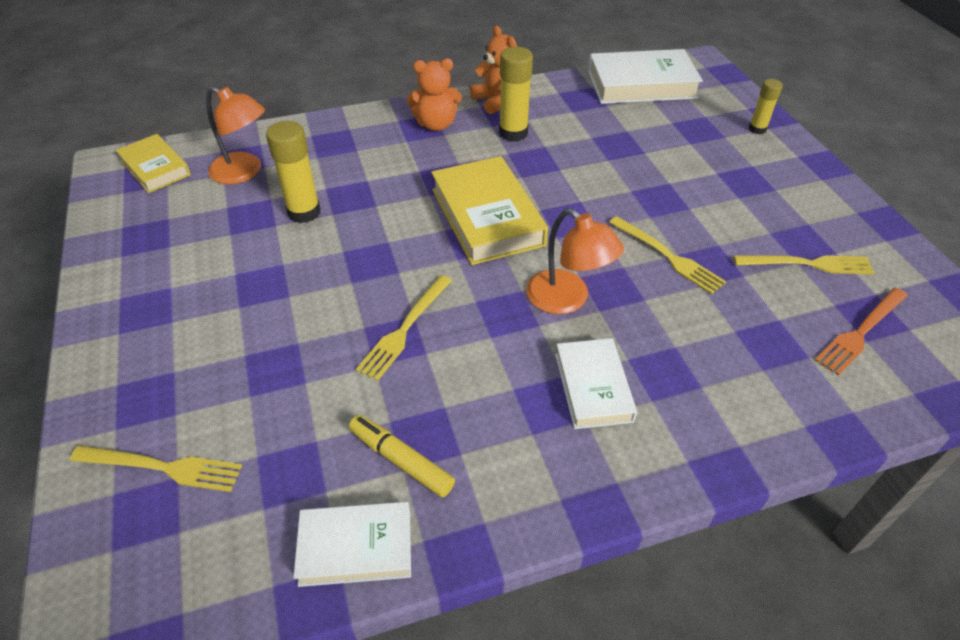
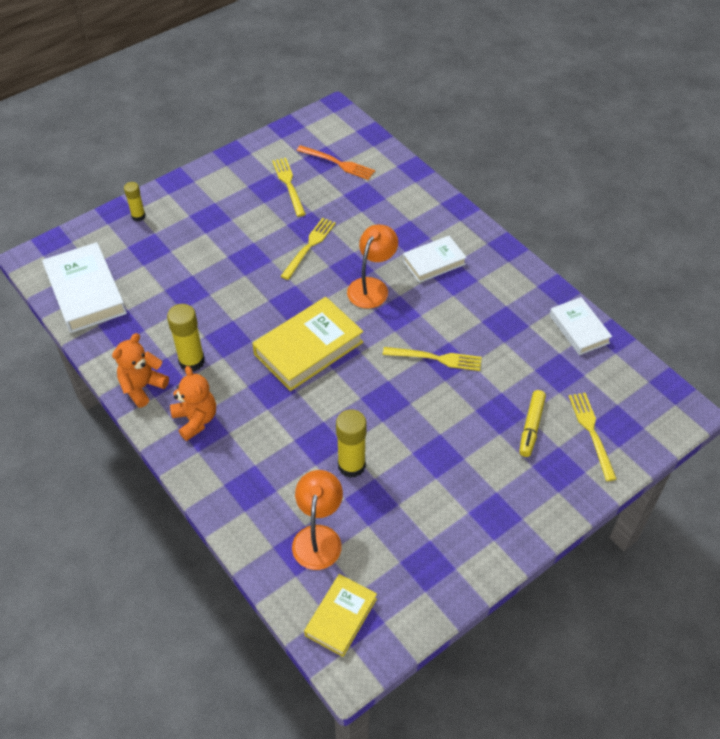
camera: 110 degrees left, 5 degrees up
yellow marker [349,415,455,497] -> yellow marker moved to [519,390,546,457]

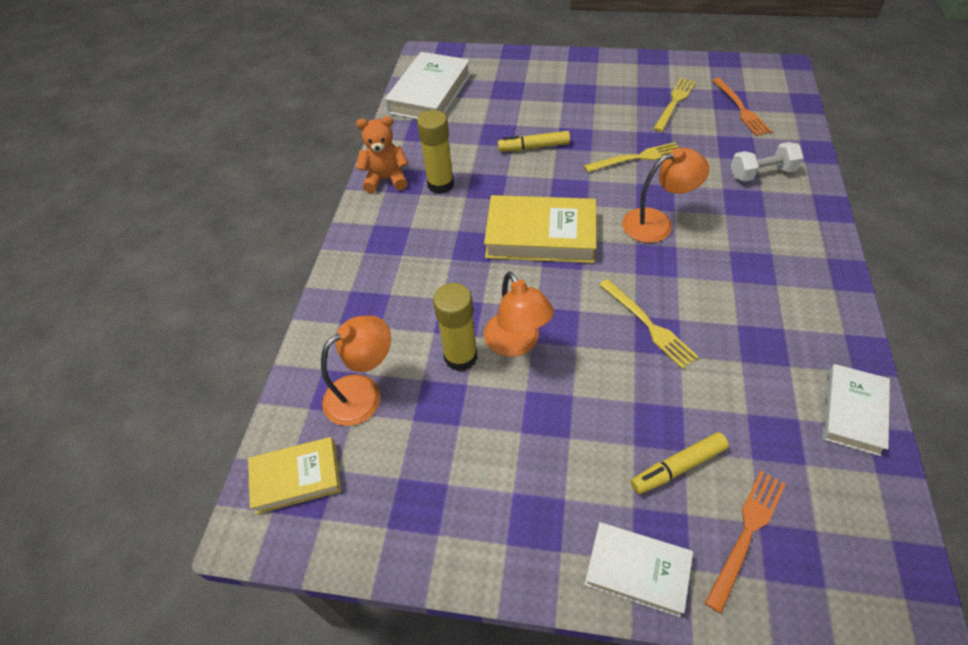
camera: 50 degrees right, 0 degrees up
yellow glue stick [124,182,146,221] -> none
orange teddy bear [170,366,216,441] -> none
white book [403,236,467,283] -> white book moved to [584,522,693,617]
yellow fork [569,393,617,481] -> orange fork [705,471,786,614]
none -> orange lamp [484,271,554,357]
none -> yellow marker [498,131,570,151]
none -> white dumbbell [731,142,804,182]

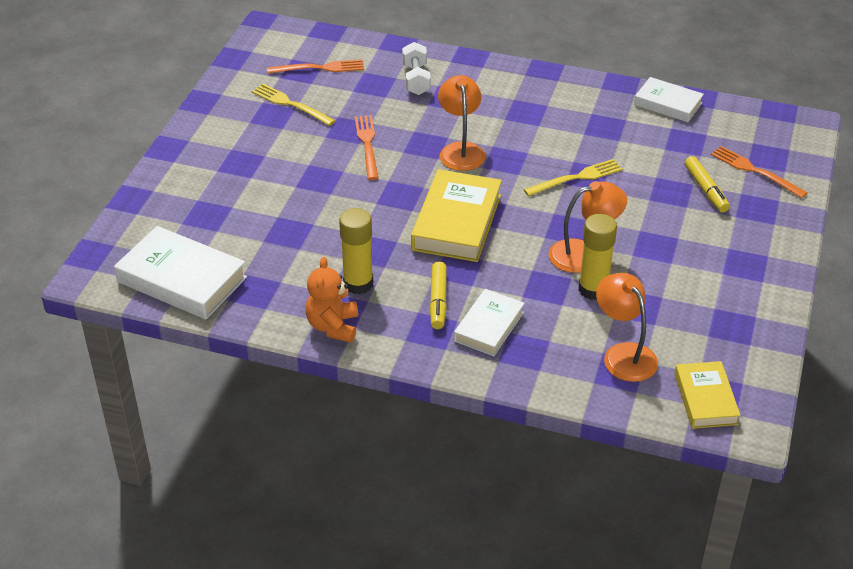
camera: 85 degrees left, 10 degrees down
yellow marker [498,131,570,151] -> yellow marker moved to [430,261,447,329]
yellow fork [584,142,679,172] -> orange fork [355,115,378,180]
white book [584,522,693,617] -> white book moved to [454,289,525,356]

